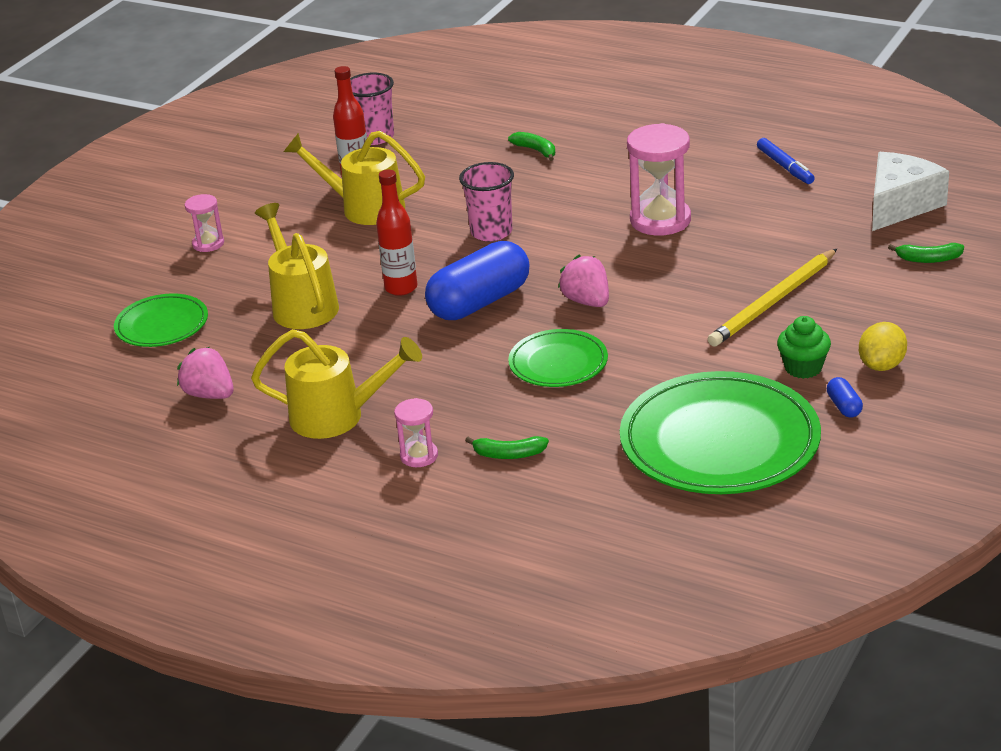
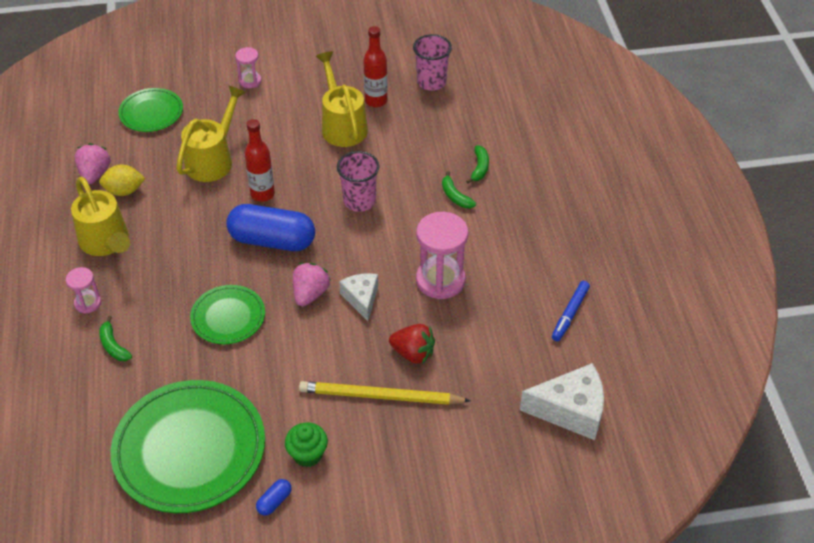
camera: 50 degrees right, 15 degrees up
yellow lemon [859,322,907,371] -> yellow lemon moved to [99,165,145,196]
green banana [888,243,964,263] -> green banana moved to [442,171,476,208]
none -> white cheese [339,273,378,321]
none -> red strawberry [389,324,435,364]

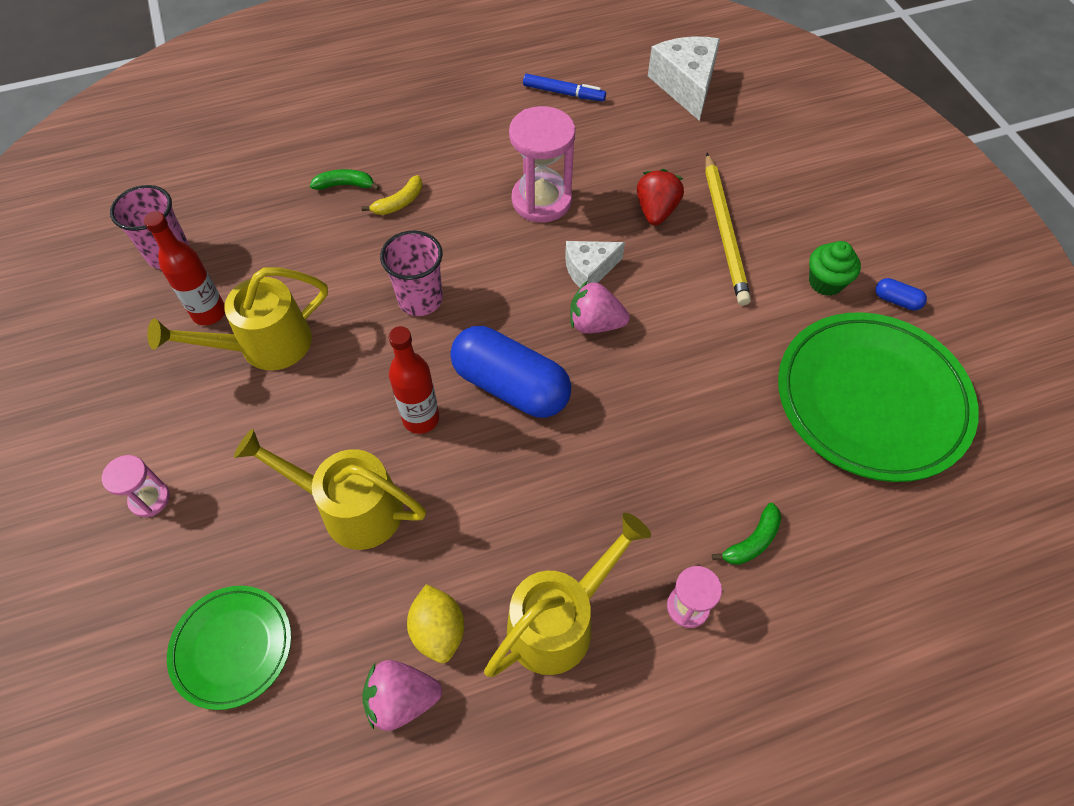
camera: 100 degrees left, 10 degrees up
green plate [190,285,265,344] -> none
blue capsule [226,204,315,251] -> blue capsule turned 60 degrees counterclockwise [450,326,571,418]
green banana [442,171,476,208] -> yellow banana [362,175,422,215]

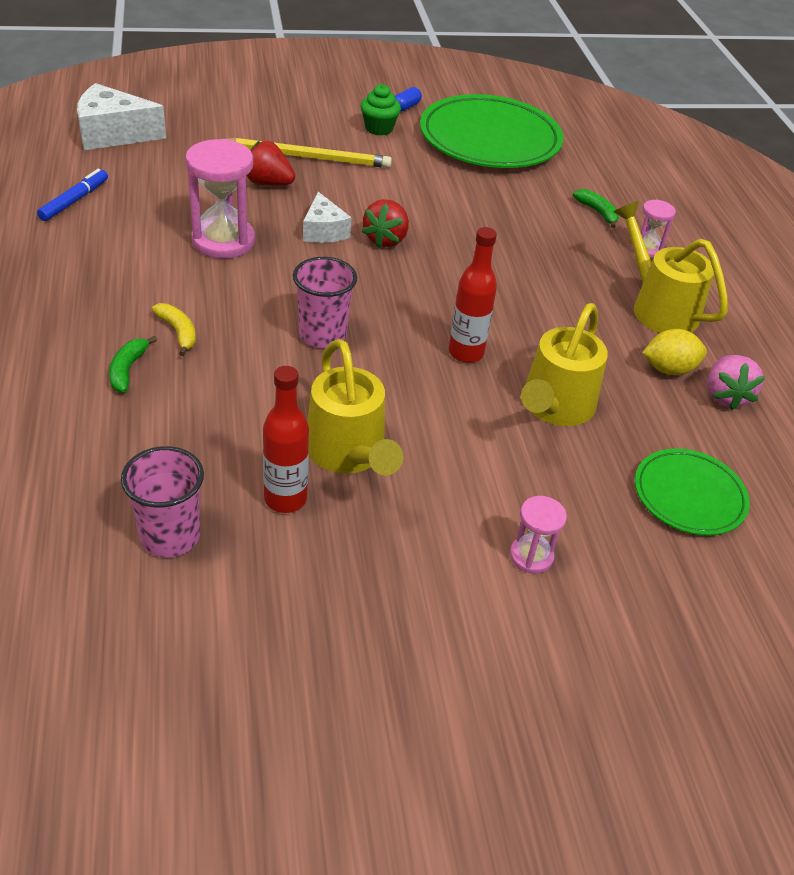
camera: 85 degrees left, 15 degrees down
blue capsule [450,326,571,418] -> none
pink strawberry [570,280,630,334] -> red strawberry [362,199,409,248]

